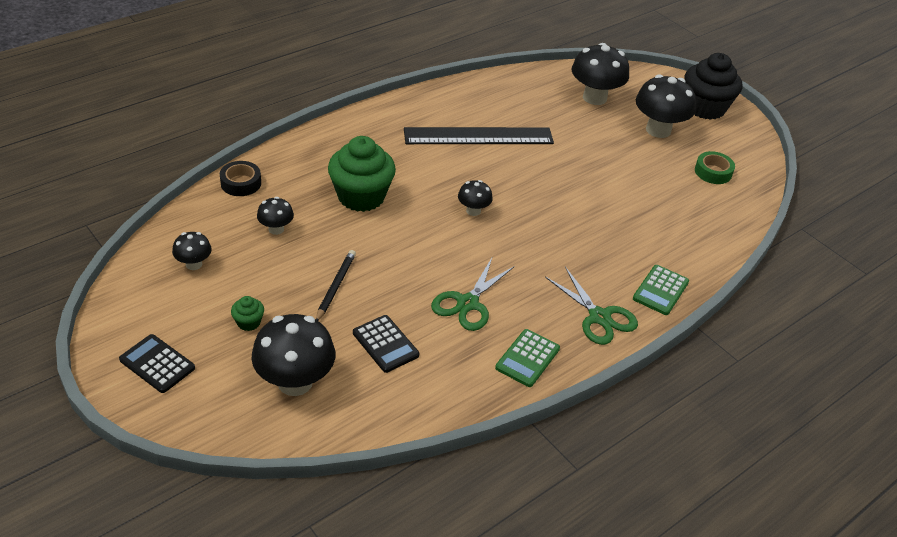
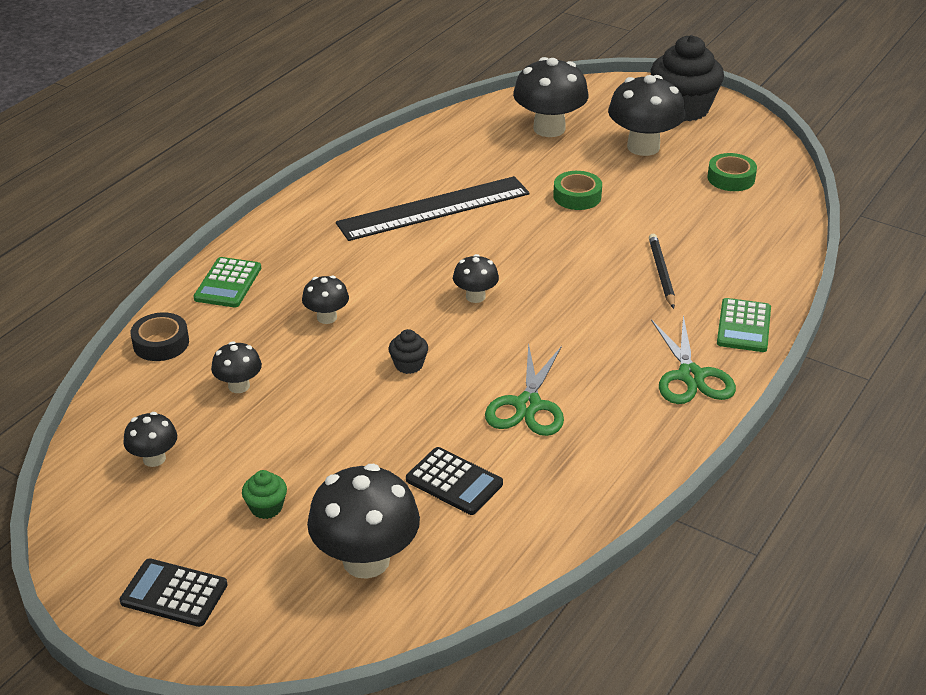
camera: 15 degrees left, 5 degrees down
black pencil [316,250,356,321] -> black pencil moved to [649,234,675,309]
green cupcake [328,136,396,212] -> black mushroom [302,276,349,324]
green calculator [495,329,560,387] -> green calculator moved to [193,257,261,308]
green scissors [545,267,638,345] -> green scissors turned 45 degrees clockwise [651,315,736,404]
none -> black cupcake [388,329,428,374]
none -> green tape [553,171,602,210]

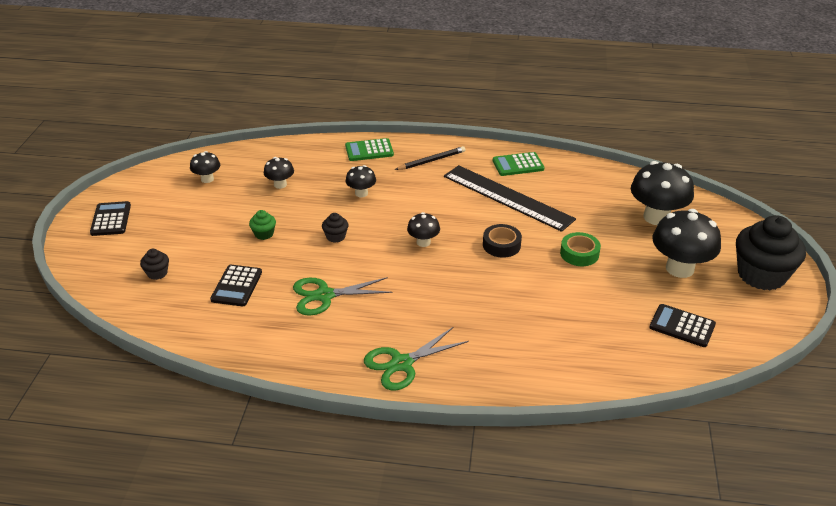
camera: 65 degrees right, 0 degrees up
black tape [131,312,189,361] -> black tape moved to [483,224,522,258]
green cupcake [242,470,287,519] -> green cupcake moved to [249,210,276,240]
black mushroom [307,464,420,579] -> black cupcake [140,249,169,280]
black pencil [649,234,675,309] -> black pencil moved to [395,146,465,170]
green tape [707,153,757,191] -> black calculator [649,304,716,347]
green calculator [717,298,771,352] -> green calculator moved to [493,152,545,176]

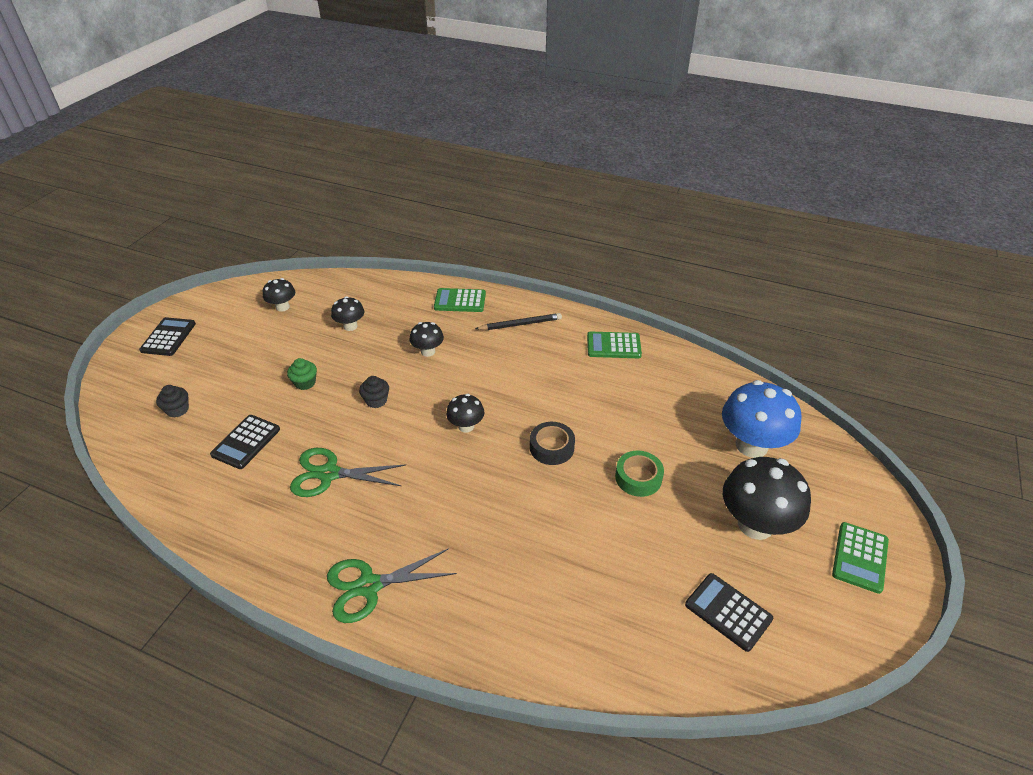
camera: 15 degrees right, 5 degrees up
black ruler [444,165,576,232] -> none
black mushroom [631,161,694,225] -> blue mushroom [722,380,802,458]
black cupcake [736,215,806,290] -> green calculator [832,522,889,594]

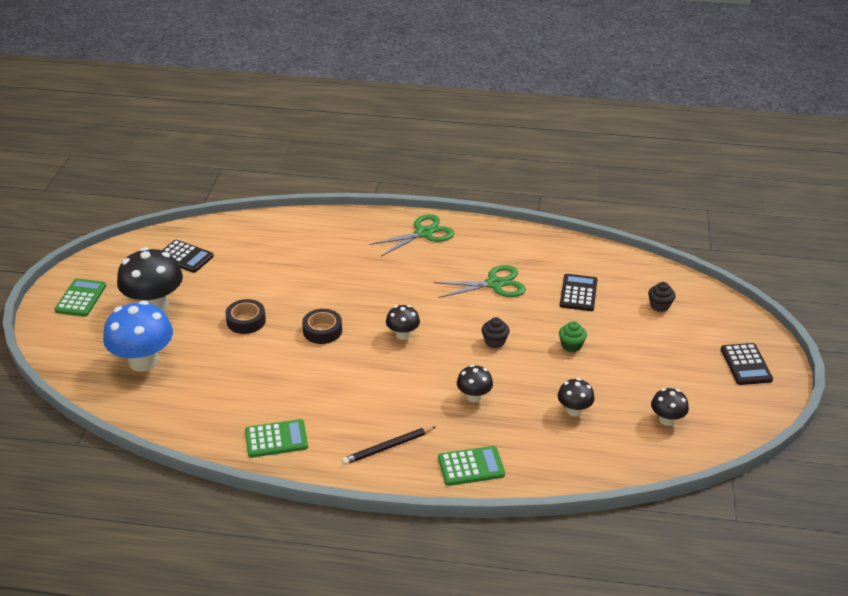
camera: 165 degrees right, 5 degrees down
green tape [615,450,664,497] -> black tape [225,299,266,334]

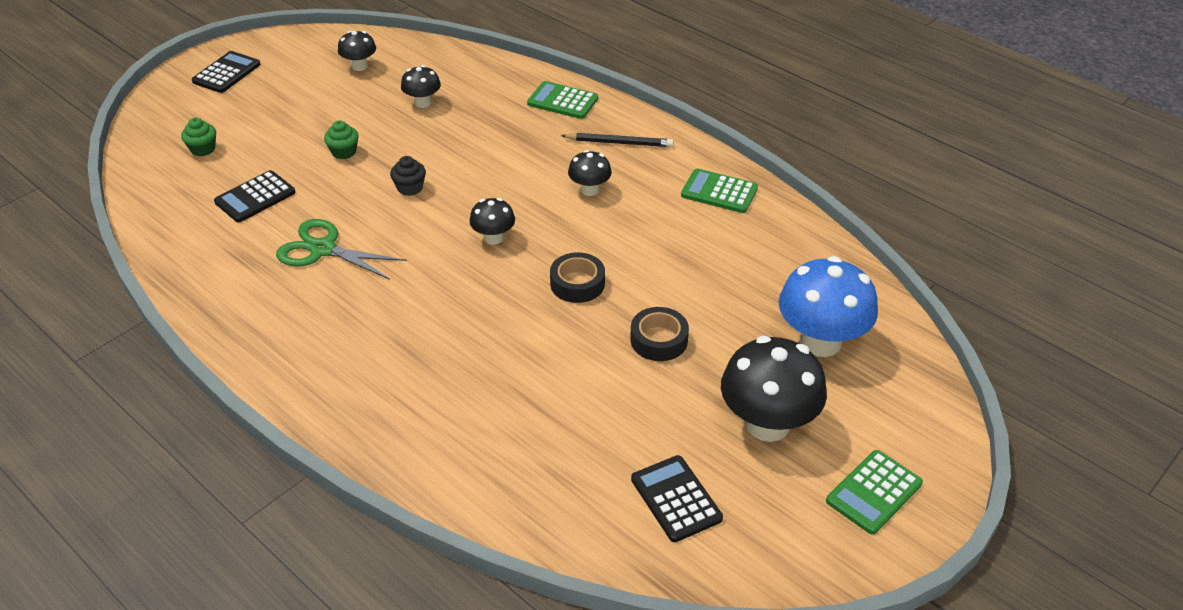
camera: 145 degrees left, 5 degrees up
green scissors [369,214,454,256] -> none
black mushroom [457,365,493,402] -> black mushroom moved to [568,150,612,196]
black cupcake [648,282,675,312] -> green cupcake [181,118,216,156]

